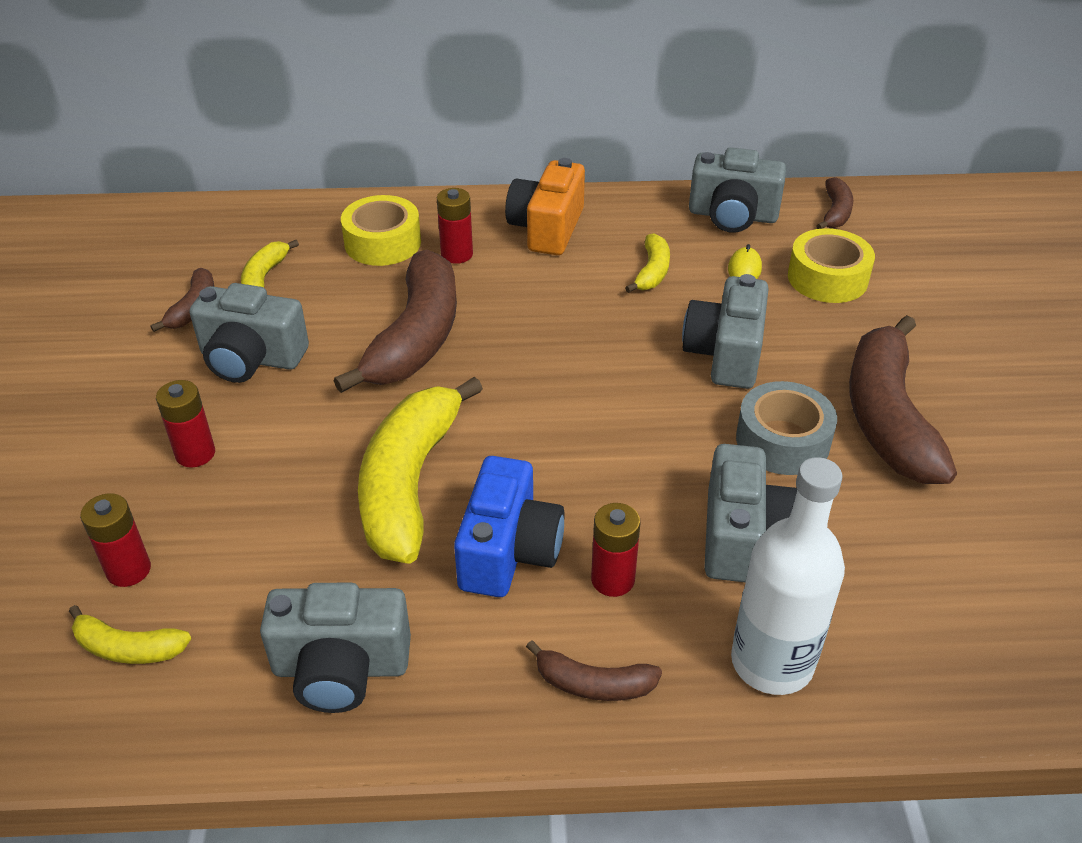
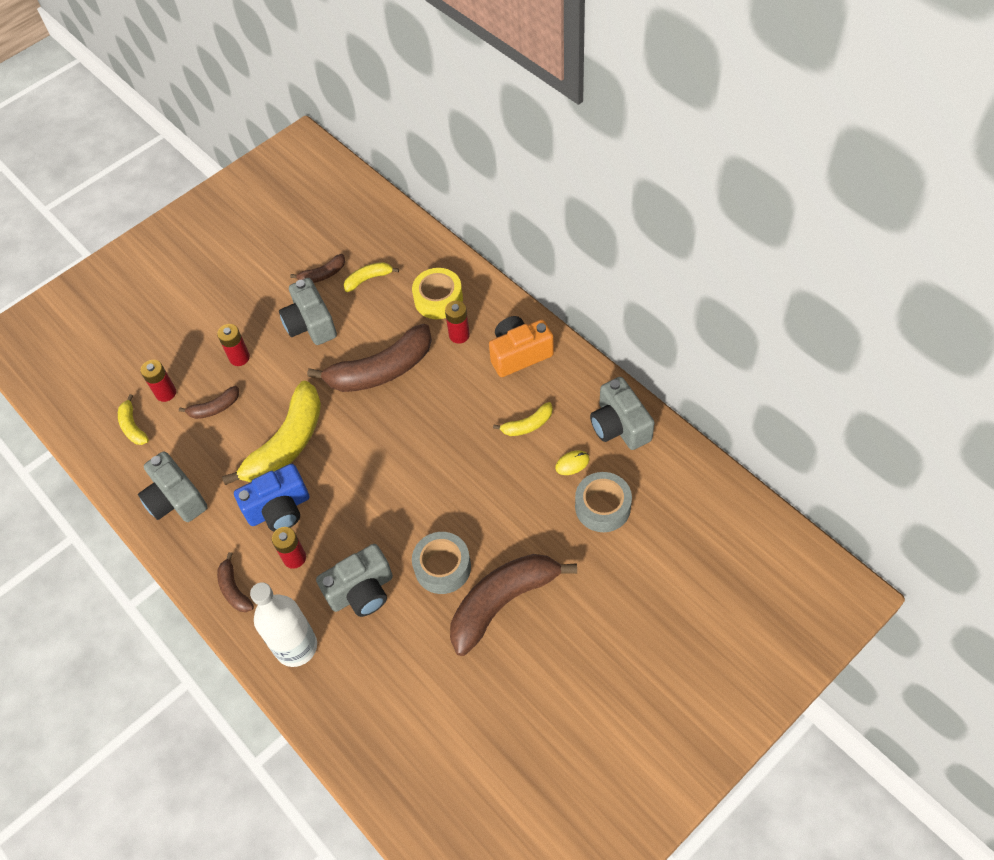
camera: 55 degrees right, 15 degrees up
yellow banana [358,377,483,564] -> yellow banana turned 150 degrees clockwise [222,381,321,485]
grey camera [682,274,769,389] -> none
yellow tape [788,228,875,303] -> grey tape [575,472,632,532]
brown banana [816,177,854,229] -> brown banana moved to [179,386,239,419]

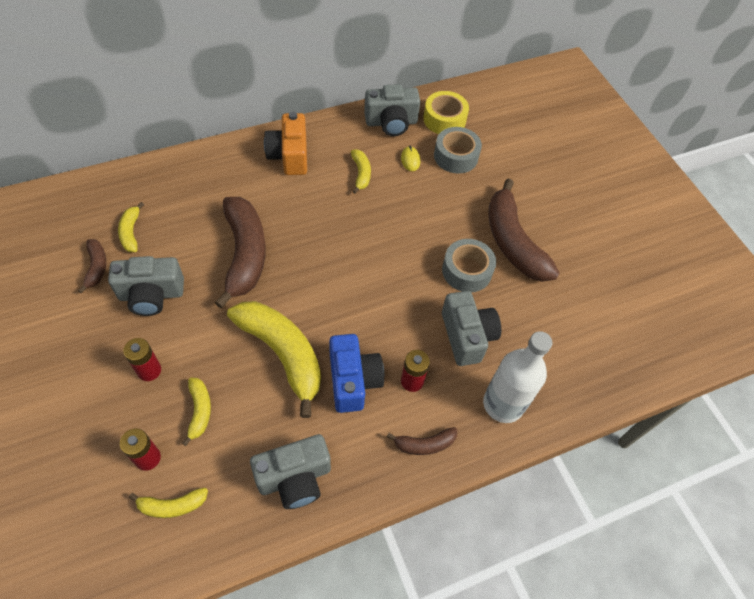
camera: 80 degrees left, 0 degrees up
brown banana [179,386,239,419] -> yellow banana [182,378,211,446]
yellow tape [412,268,463,319] -> yellow tape moved to [423,91,469,134]
red battery [445,301,470,344] -> none

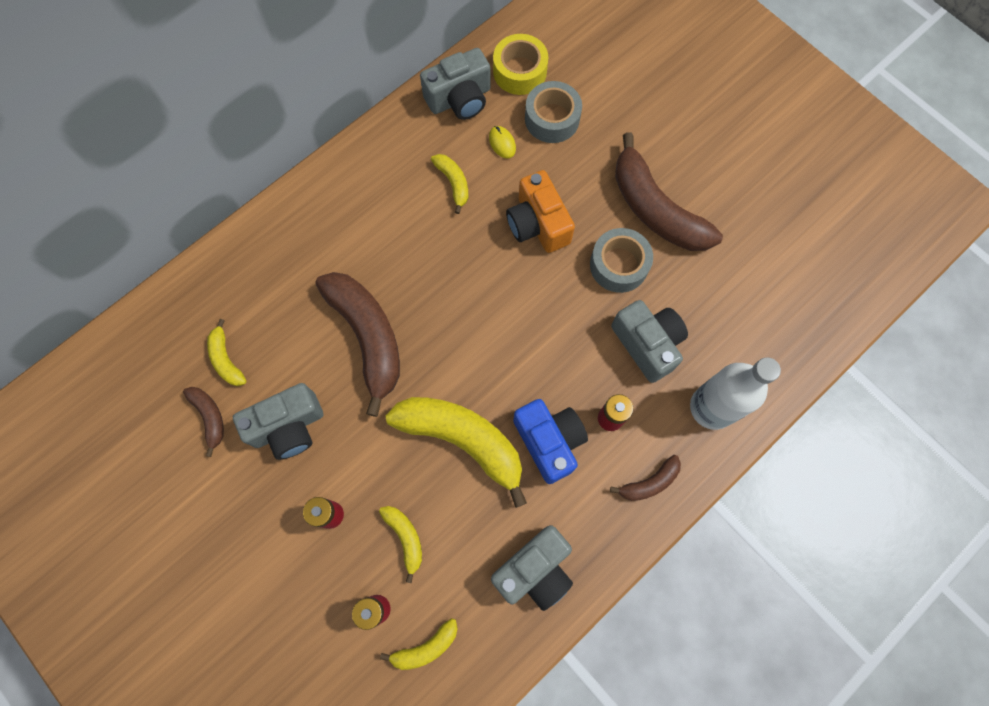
camera: 15 degrees left, 15 degrees up
orange camera [264,112,307,175] -> orange camera moved to [506,170,575,253]

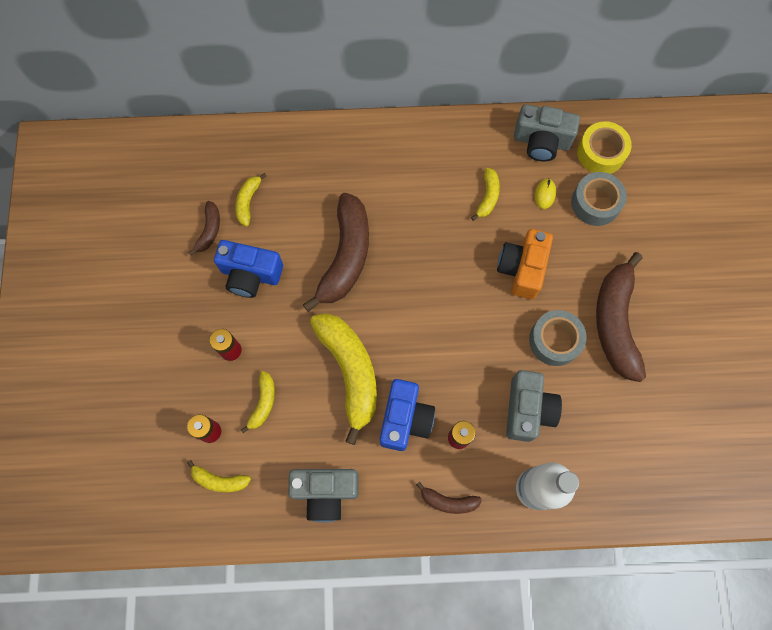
camera: 40 degrees right, 0 degrees up
grey camera [233,383,323,460] -> blue camera [214,240,283,298]

